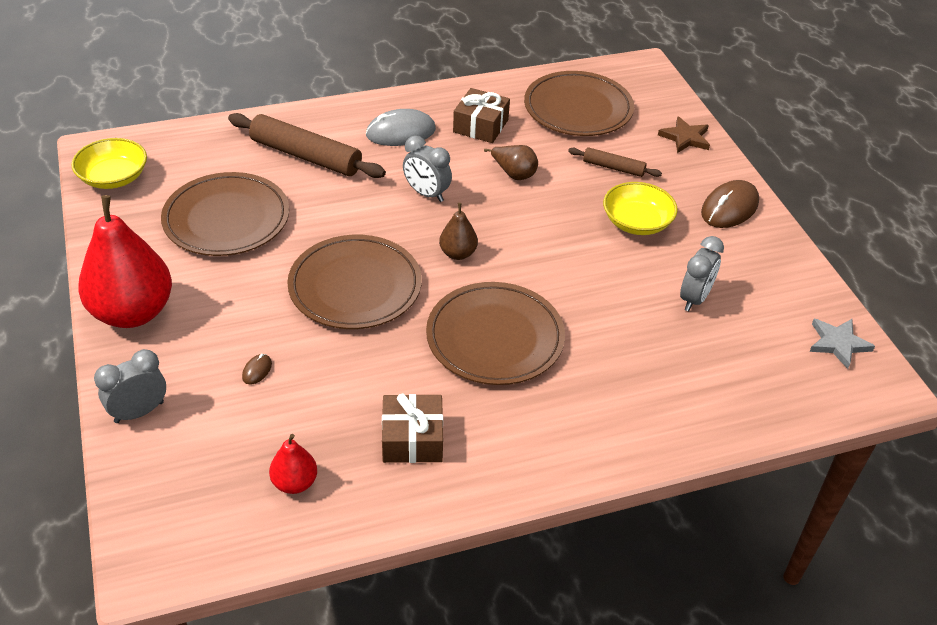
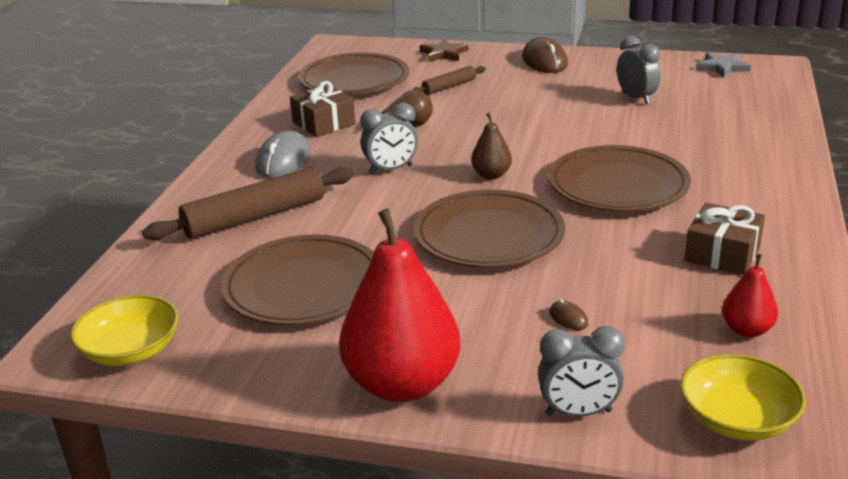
camera: 55 degrees left, 15 degrees down
grey clock [94,349,166,423] -> grey clock turned 90 degrees counterclockwise [538,326,625,416]
yellow bowl [603,182,678,235] -> yellow bowl moved to [680,354,806,440]

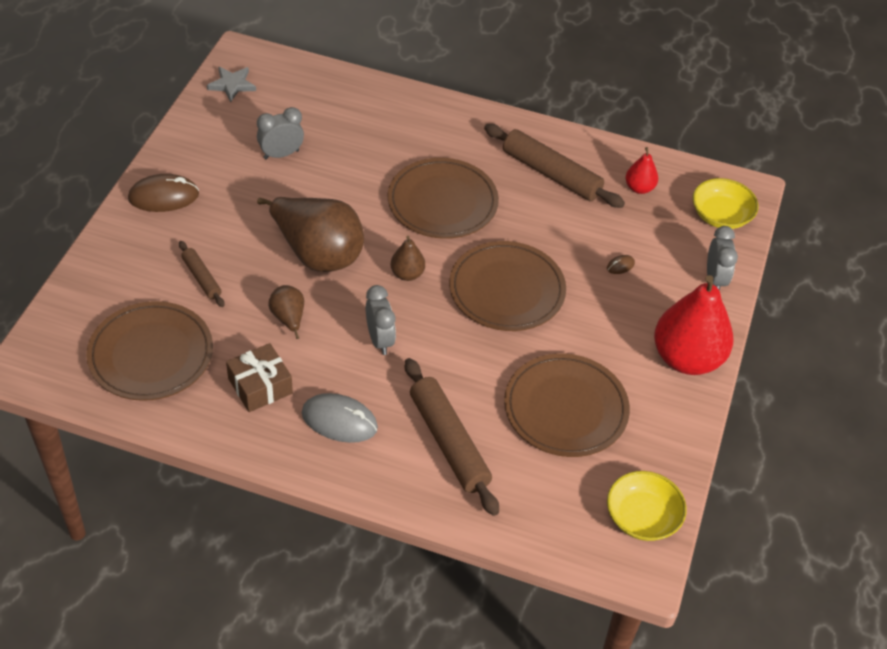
camera: 90 degrees left, 20 degrees up
brown star [420,39,469,62] -> none
brown gift [684,203,765,275] -> brown rolling pin [484,124,625,208]
none -> brown pear [257,197,364,272]

